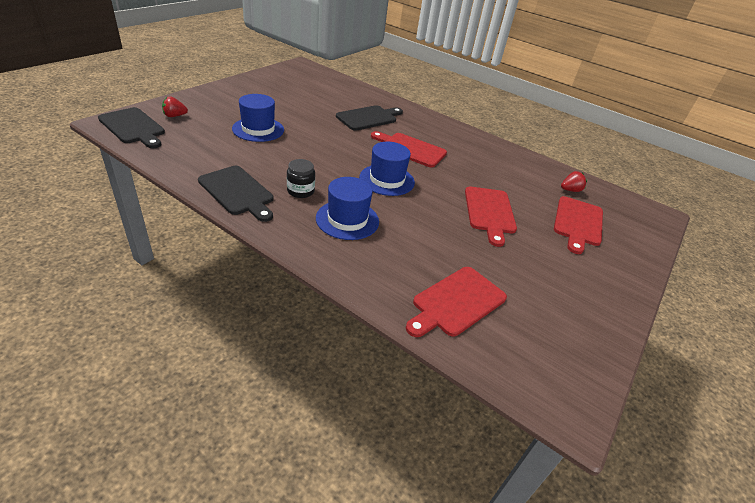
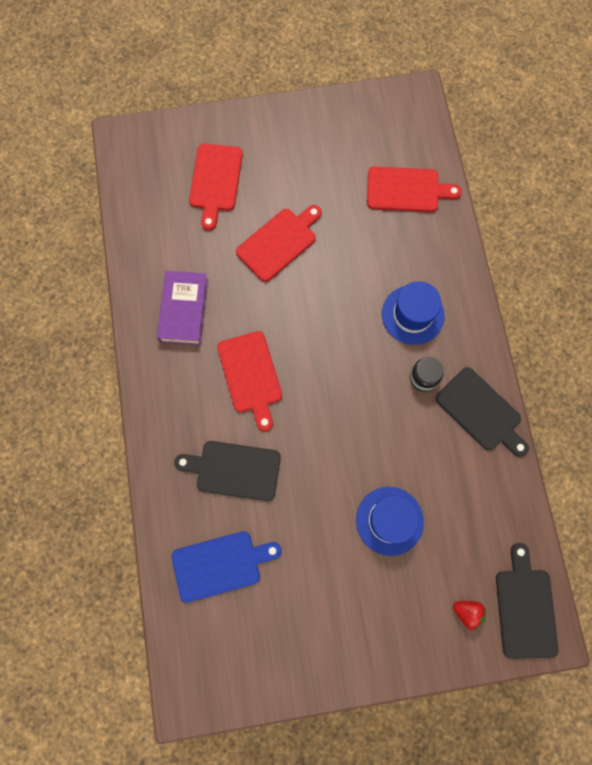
camera: 130 degrees left, 35 degrees up
black cutting board [198,166,274,222] -> black cutting board turned 135 degrees clockwise [435,367,529,457]
blue hat [359,142,415,196] -> none
red cutting board [554,196,603,254] -> red cutting board turned 120 degrees clockwise [189,144,243,230]
red strawberry [561,171,587,192] -> none
none -> purple book [157,271,208,345]
none -> blue cutting board [172,531,282,603]

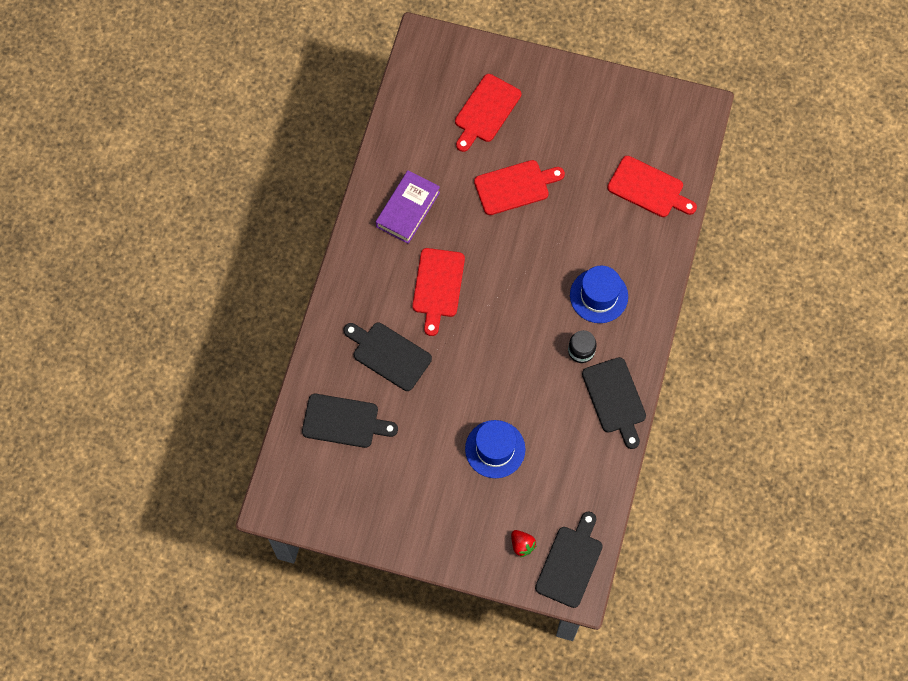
camera: 25 degrees right, 5 degrees down
blue cutting board [172,531,282,603] -> black cutting board [302,394,398,448]

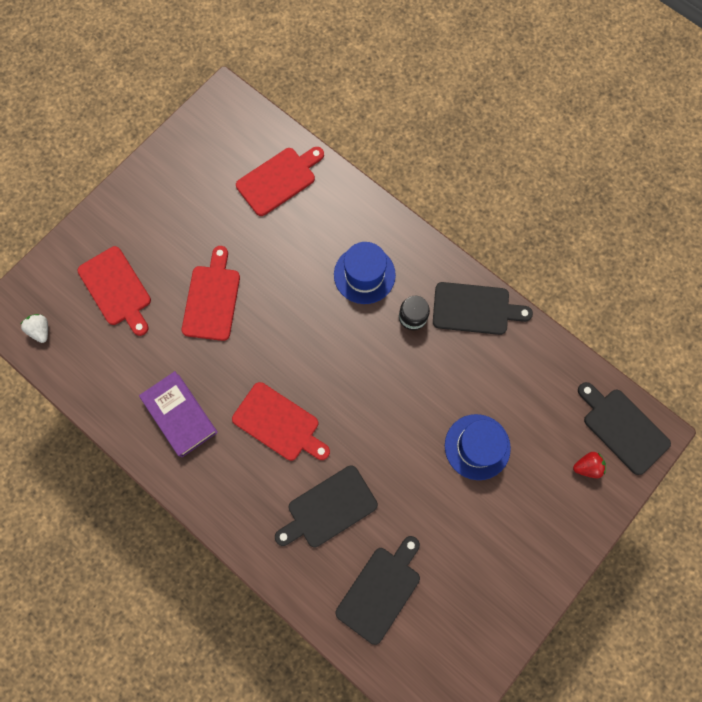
camera: 65 degrees left, 5 degrees up
none -> white strawberry [20,314,48,343]

